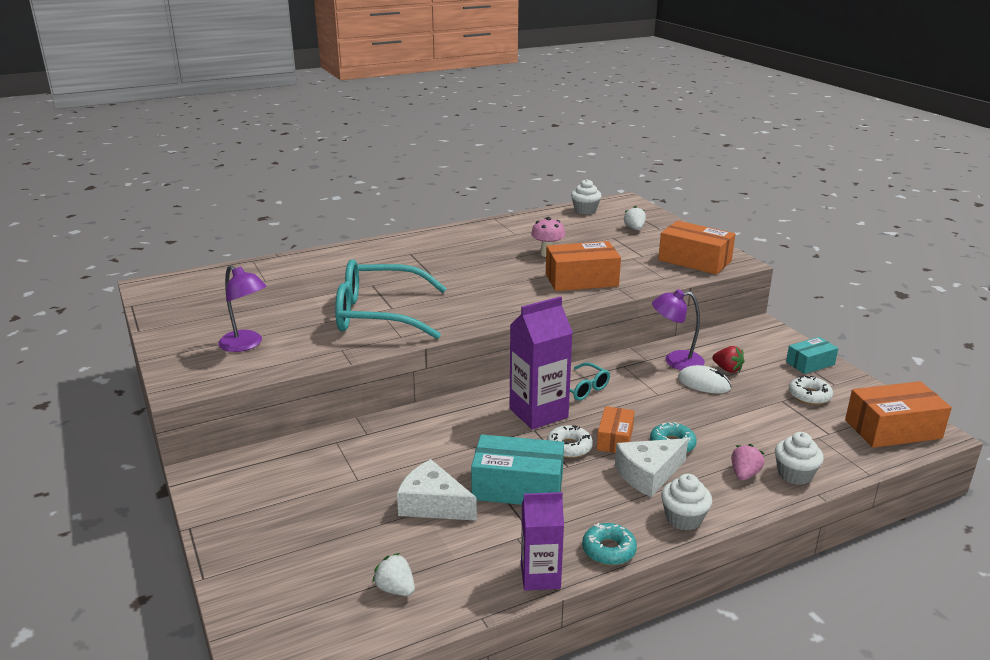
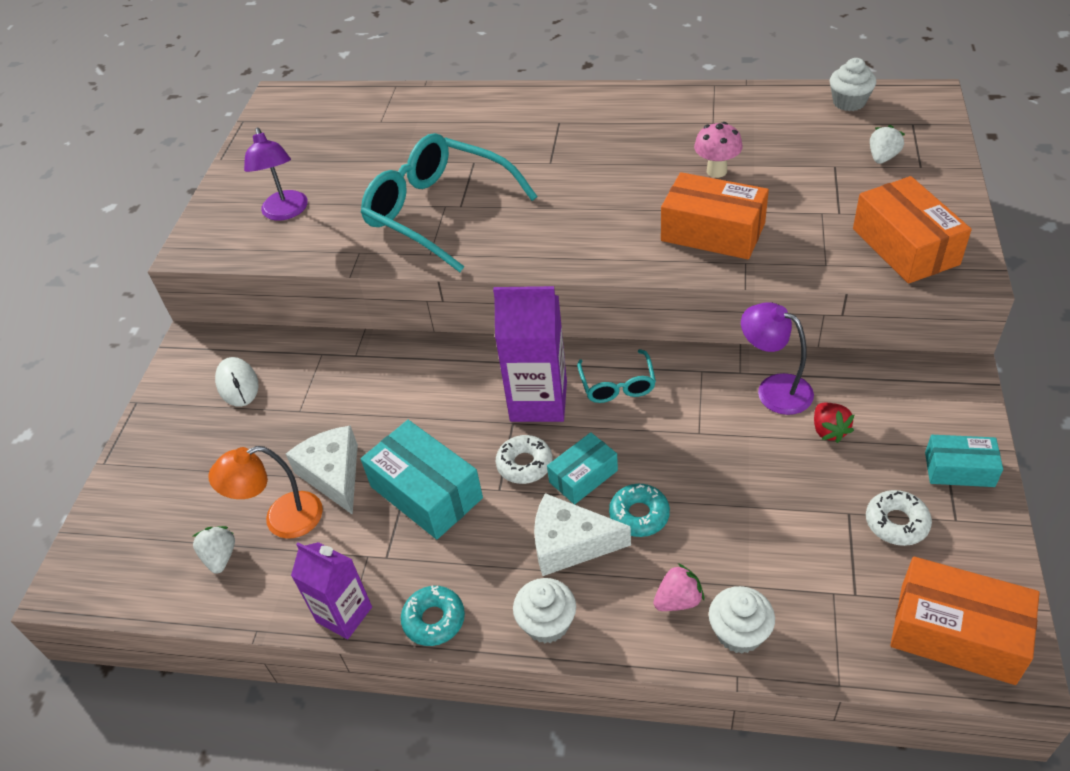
camera: 40 degrees right, 20 degrees up
orange box [597,406,635,453] -> turquoise box [547,432,618,505]
white mouse [678,365,731,394] -> white mouse moved to [215,357,259,407]
none -> orange lamp [208,446,323,539]

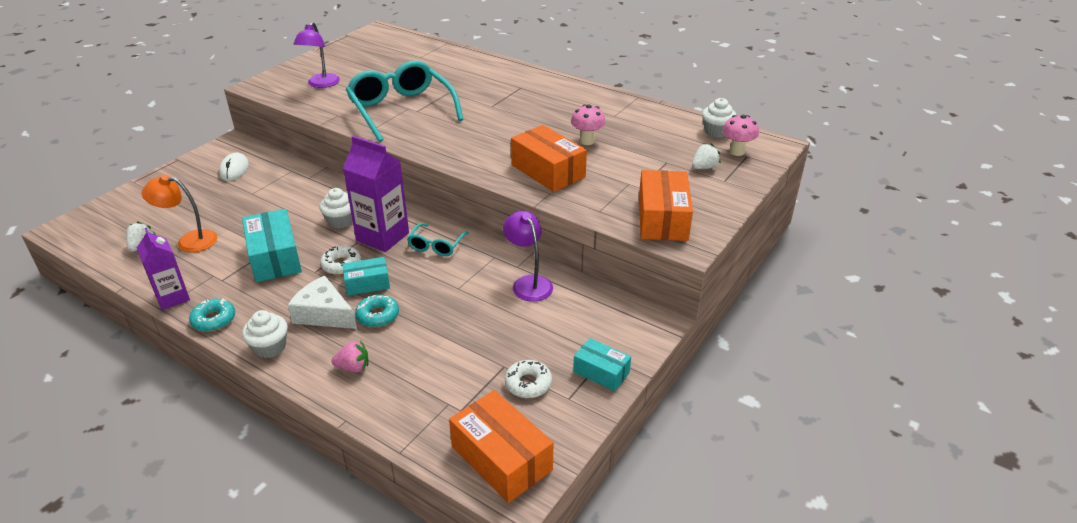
camera: 20 degrees right, 10 degrees down
white cheese [286,426,358,515] -> none
white cupcake [709,586,775,654] -> white cupcake moved to [320,188,353,228]
red strawberry [814,403,855,443] -> none
none -> pink mushroom [723,115,759,156]

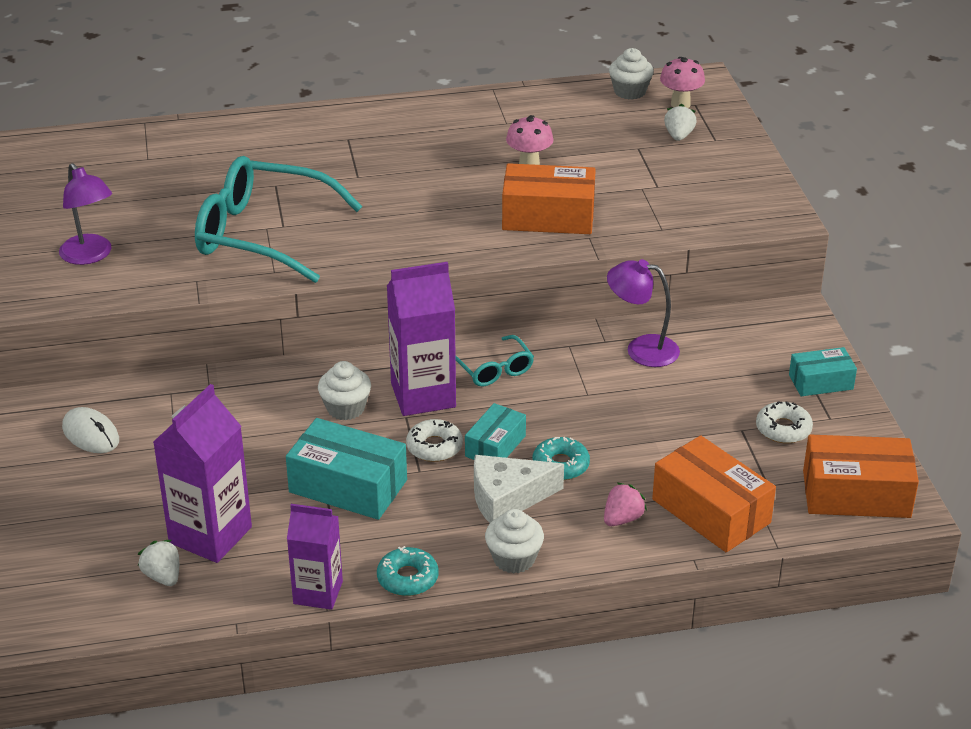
camera: 45 degrees left, 0 degrees up
orange lamp [141,175,217,252] -> purple carton [153,384,252,563]
orange box [639,170,693,241] -> orange box moved to [652,435,776,552]

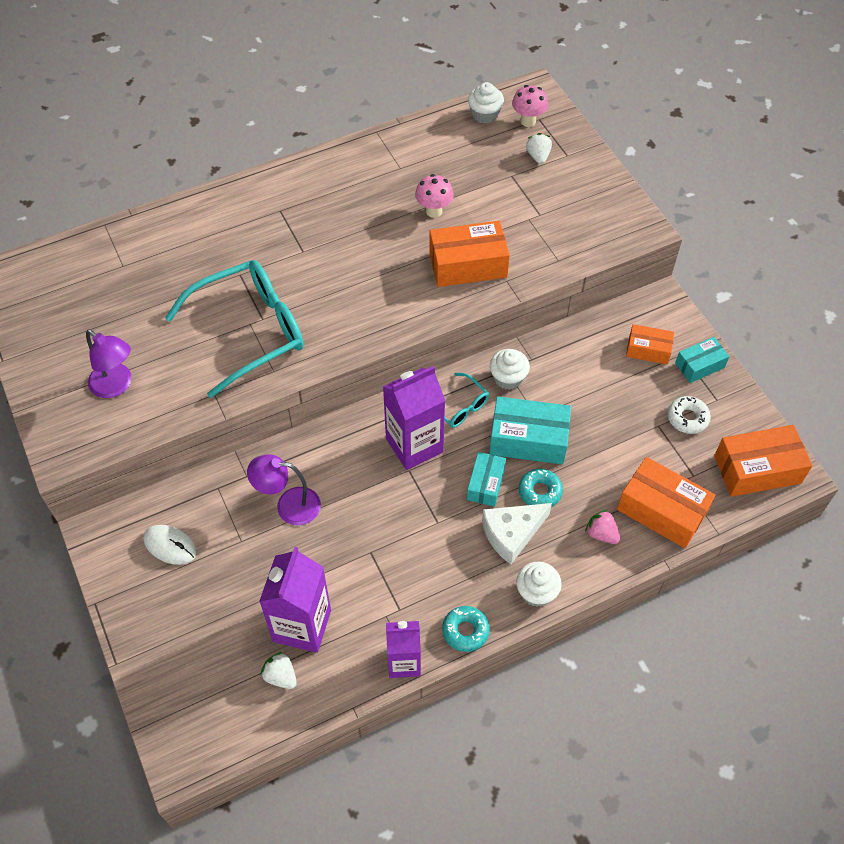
camera: 15 degrees left, 20 degrees up
turquoise glasses [195,156,363,283] -> turquoise glasses turned 150 degrees clockwise [165,260,304,398]
turquoise box [286,418,407,520] -> turquoise box moved to [489,396,571,464]
white cupcake [318,361,371,420] -> white cupcake moved to [490,349,530,390]
white donut [406,419,463,462] -> none
pink strawberry [604,483,647,526] -> pink strawberry turned 75 degrees counterclockwise [585,510,620,544]
purple lamp [607,259,680,367] -> purple lamp moved to [247,454,321,525]
none -> orange box [626,324,674,364]

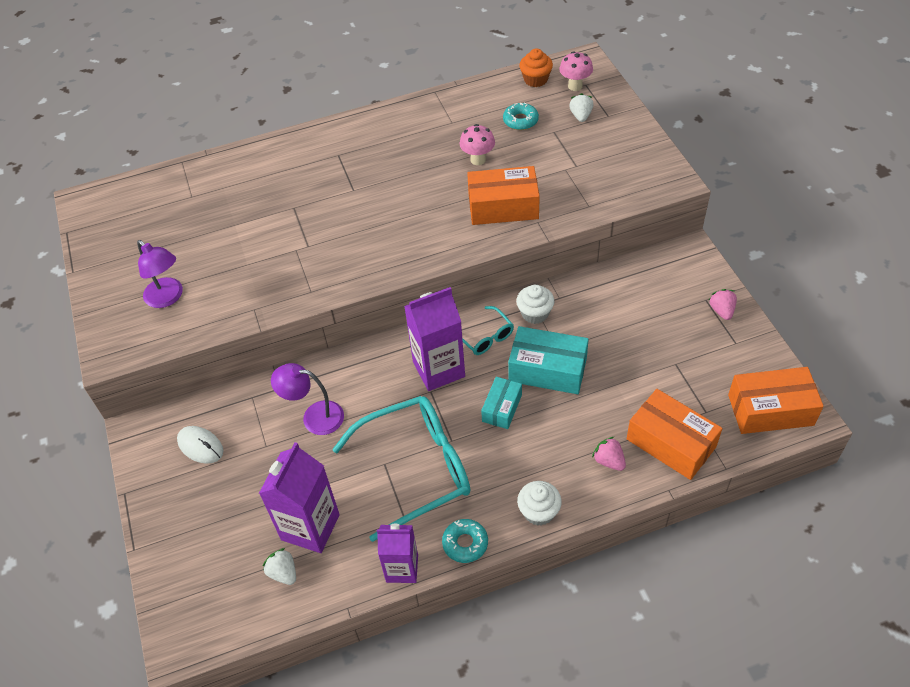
camera: 10 degrees right, 5 degrees down
turquoise glasses [165,260,304,398] -> turquoise glasses moved to [332,396,470,542]
white cupcake [468,82,504,124] -> orange cupcake [519,48,553,87]
white cheese [482,503,552,564] -> none
turquoise donut [519,469,563,507] -> turquoise donut moved to [503,103,539,130]
orange box [626,324,674,364] -> none
white donut [668,396,711,434] -> none
turquoise box [675,337,730,383] -> pink strawberry [709,289,737,320]

